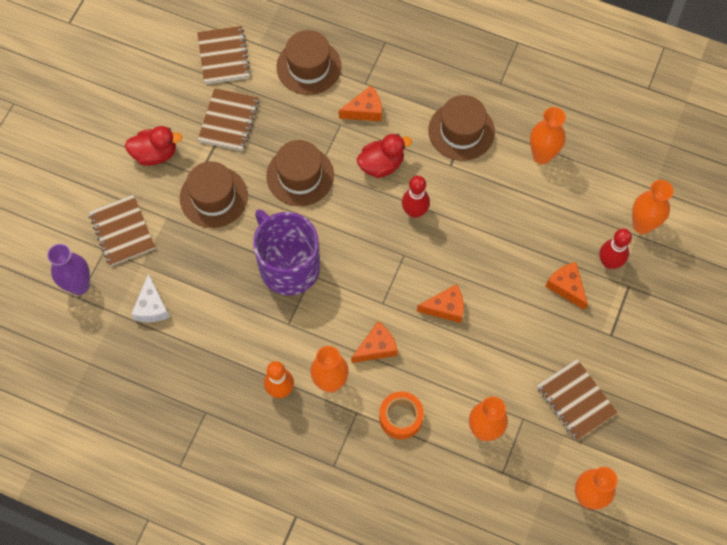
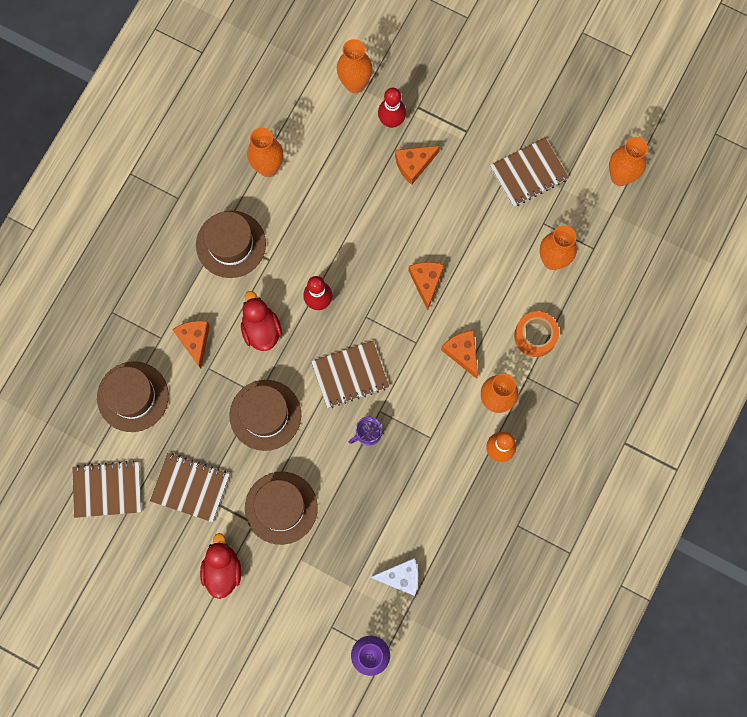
camera: 85 degrees left, 10 degrees up
brown notebook [89,194,155,266] -> brown notebook moved to [311,341,389,408]
purple mug [253,209,320,296] -> purple mug [349,416,382,446], size x0.40

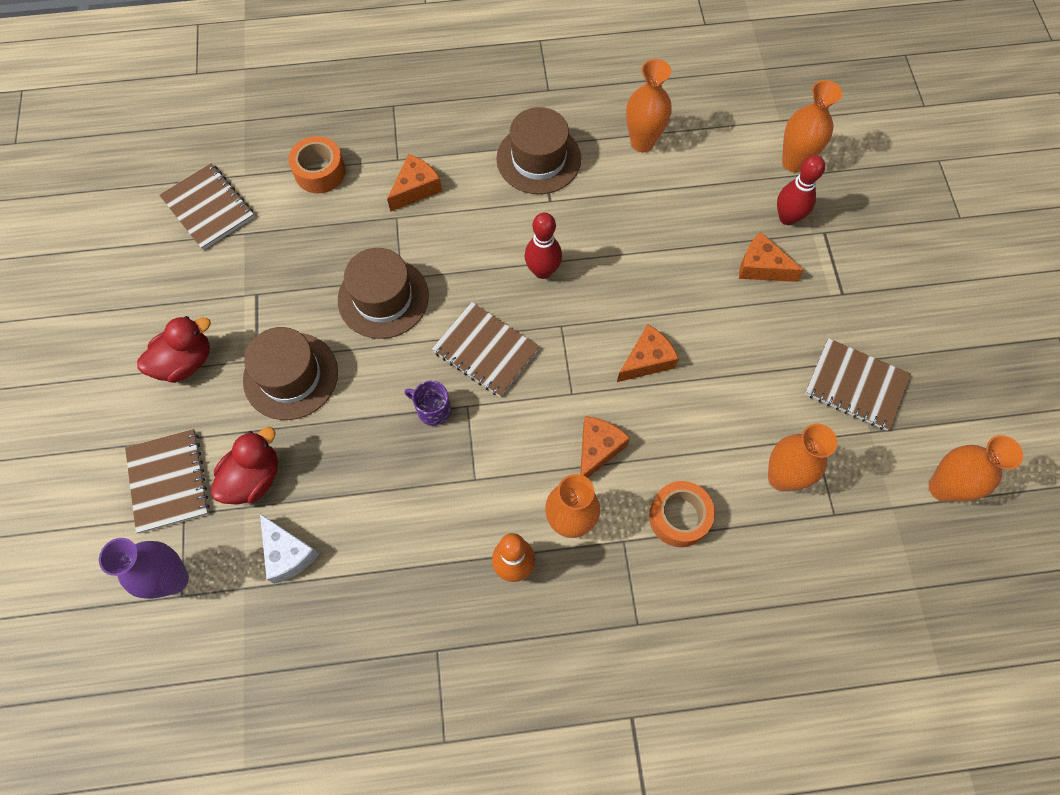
camera: 55 degrees right, 10 degrees down
brown hat [97,362,169,432] -> orange tape [289,136,346,193]
brown notebook [150,453,230,522] -> brown notebook moved to [125,429,210,534]
red duck [241,291,282,351] -> red duck moved to [211,427,278,505]

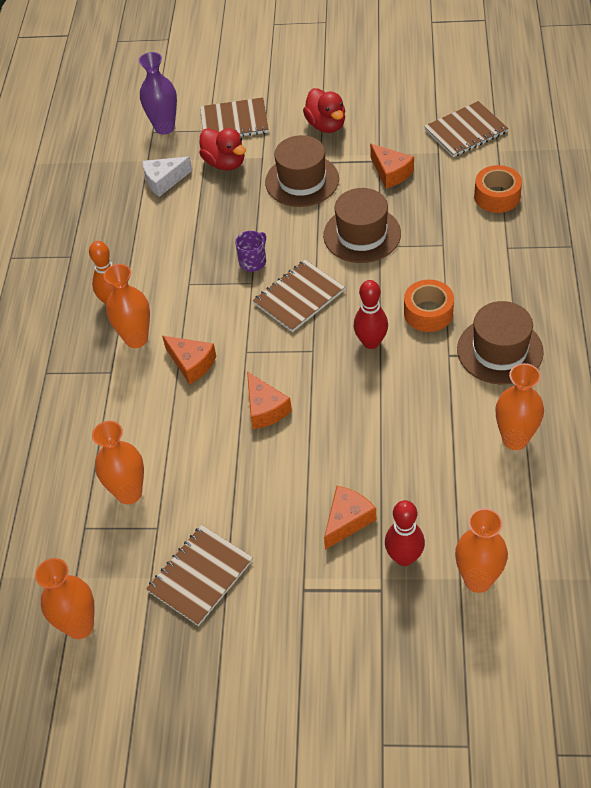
camera: 105 degrees right, 15 degrees down
orange cheese [387,154,442,212] -> orange cheese moved to [370,144,414,189]
orange tape [649,481,715,547] -> orange tape moved to [404,280,454,332]

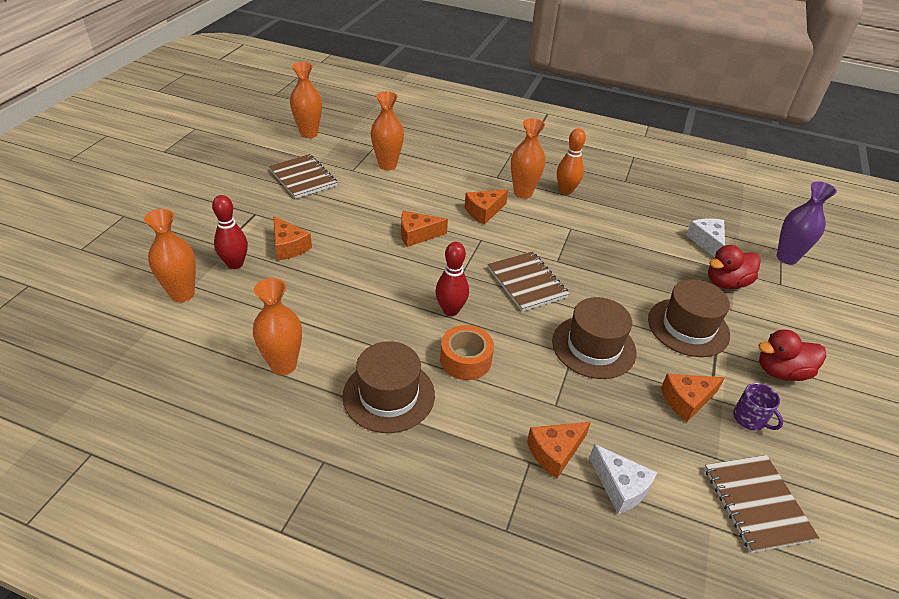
camera: 100 degrees right, 10 degrees down
brown notebook [200,98,269,137] -> none
purple mug [235,231,266,272] -> purple mug moved to [733,383,783,431]
orange tape [474,165,522,213] -> white cheese [589,444,657,514]
none -> orange cheese [527,421,591,479]

